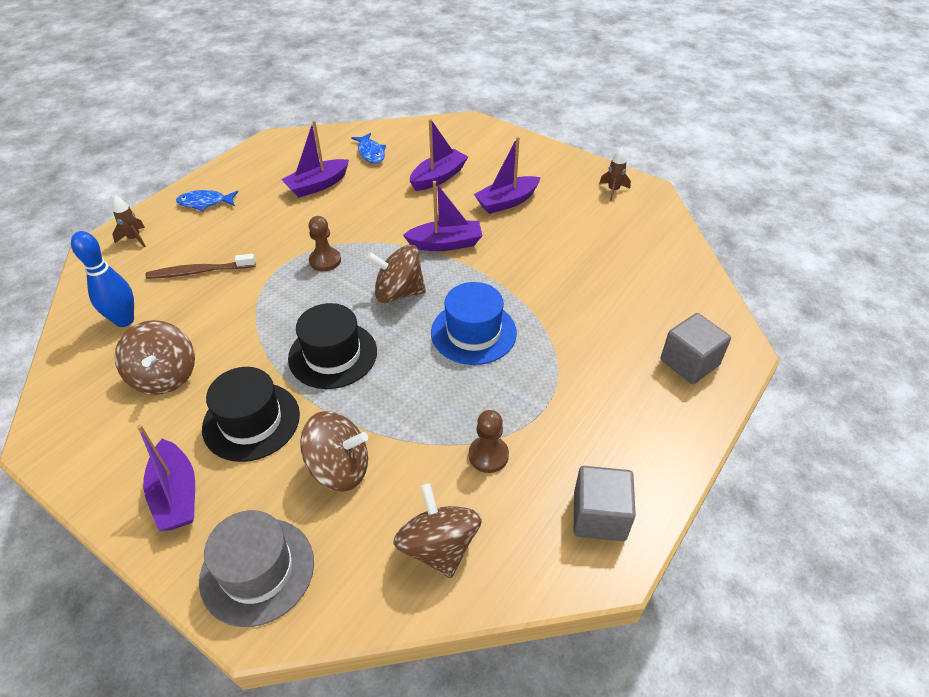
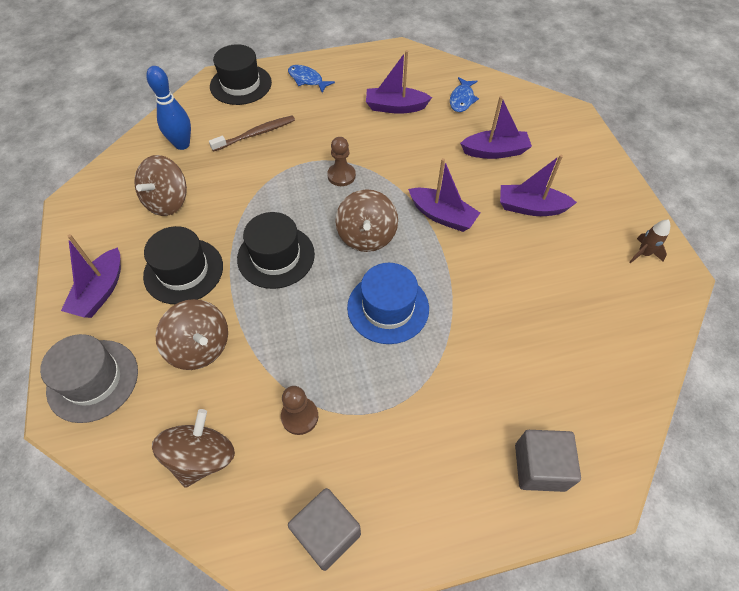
camera: 40 degrees right, 10 degrees up
brown rocket [112,196,146,248] -> black hat [210,44,272,105]
brown toothbrush [145,254,256,279] -> brown toothbrush turned 120 degrees clockwise [209,116,295,152]
brown spinning top [367,245,426,303] -> brown spinning top turned 135 degrees counterclockwise [335,189,398,252]

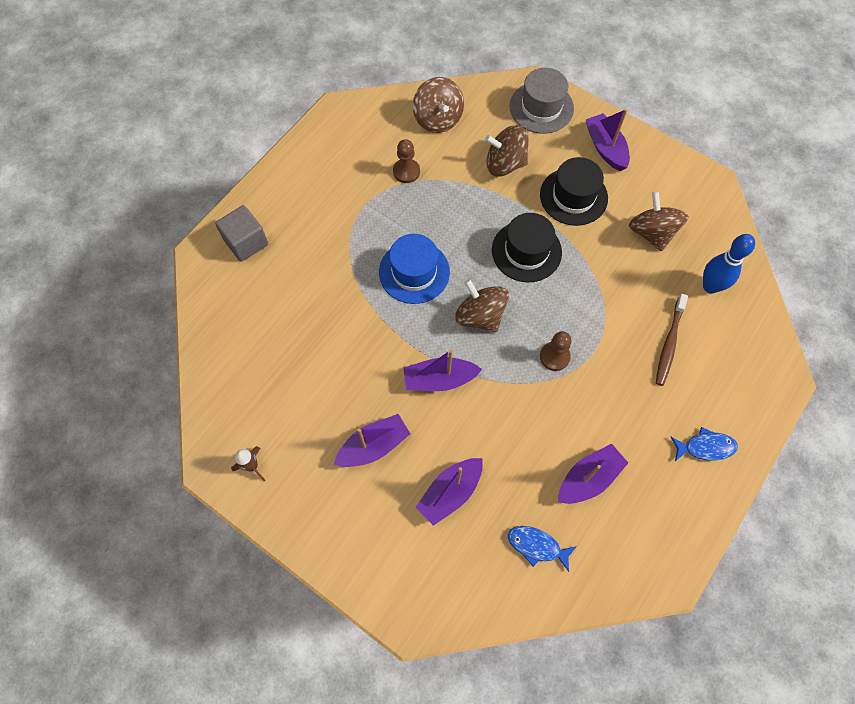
camera: 140 degrees right, 10 degrees up
black hat [210,44,272,105] -> none
grey cube [288,488,361,571] -> none
blue fish [450,77,479,112] -> blue fish turned 45 degrees counterclockwise [508,526,577,572]

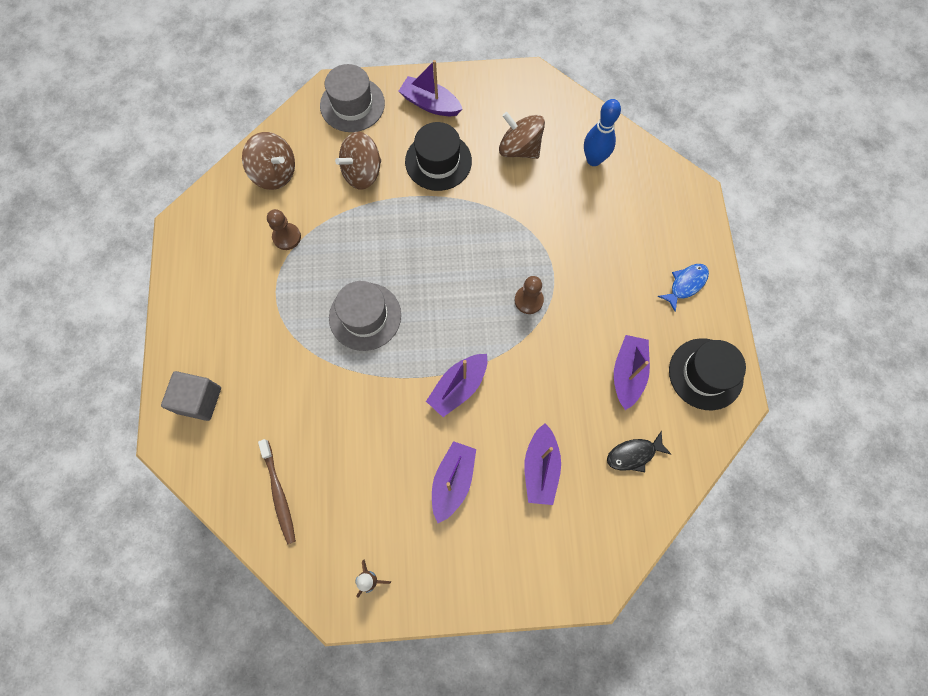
camera: 40 degrees left, 5 degrees up
blue hat [379,234,450,304] -> grey hat [329,281,401,351]
brown spinning top [455,279,509,332] -> none
black hat [492,213,562,282] -> black hat moved to [669,338,746,410]
blue fish [508,526,577,572] -> black fish [607,431,672,472]
brown toothbrush [656,294,688,386] -> brown toothbrush moved to [258,439,296,544]

